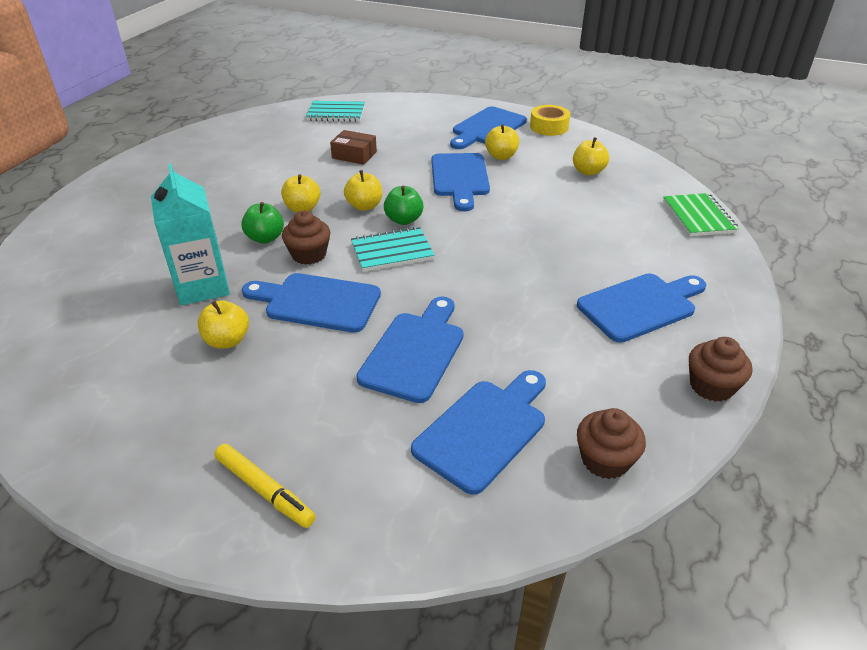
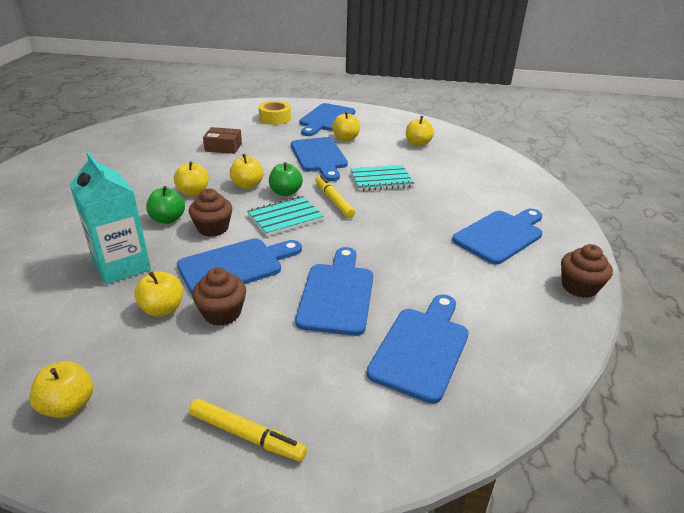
camera: 15 degrees left, 5 degrees down
blue cutting board [242,273,381,333] -> blue cutting board turned 150 degrees clockwise [177,238,302,295]
turquoise notebook [306,101,365,122] -> turquoise notebook moved to [350,165,414,191]
yellow tape [530,105,570,136] -> yellow tape moved to [259,101,291,125]
brown cupcake [577,408,646,479] -> brown cupcake moved to [192,268,246,326]
green notebook [663,193,739,236] -> none
none -> yellow apple [29,361,93,418]
none -> yellow marker [316,175,355,218]

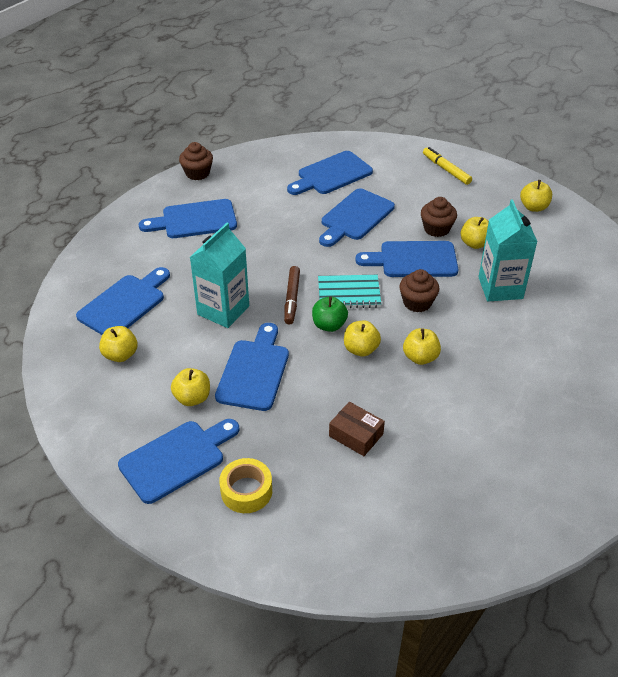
camera: 150 degrees left, 10 degrees up
green apple [146,186,185,224] -> none
yellow marker [316,175,355,218] -> brown marker [284,266,300,325]
turquoise notebook [350,165,414,191] -> turquoise carton [190,223,249,328]
none -> blue cutting board [76,267,170,335]

